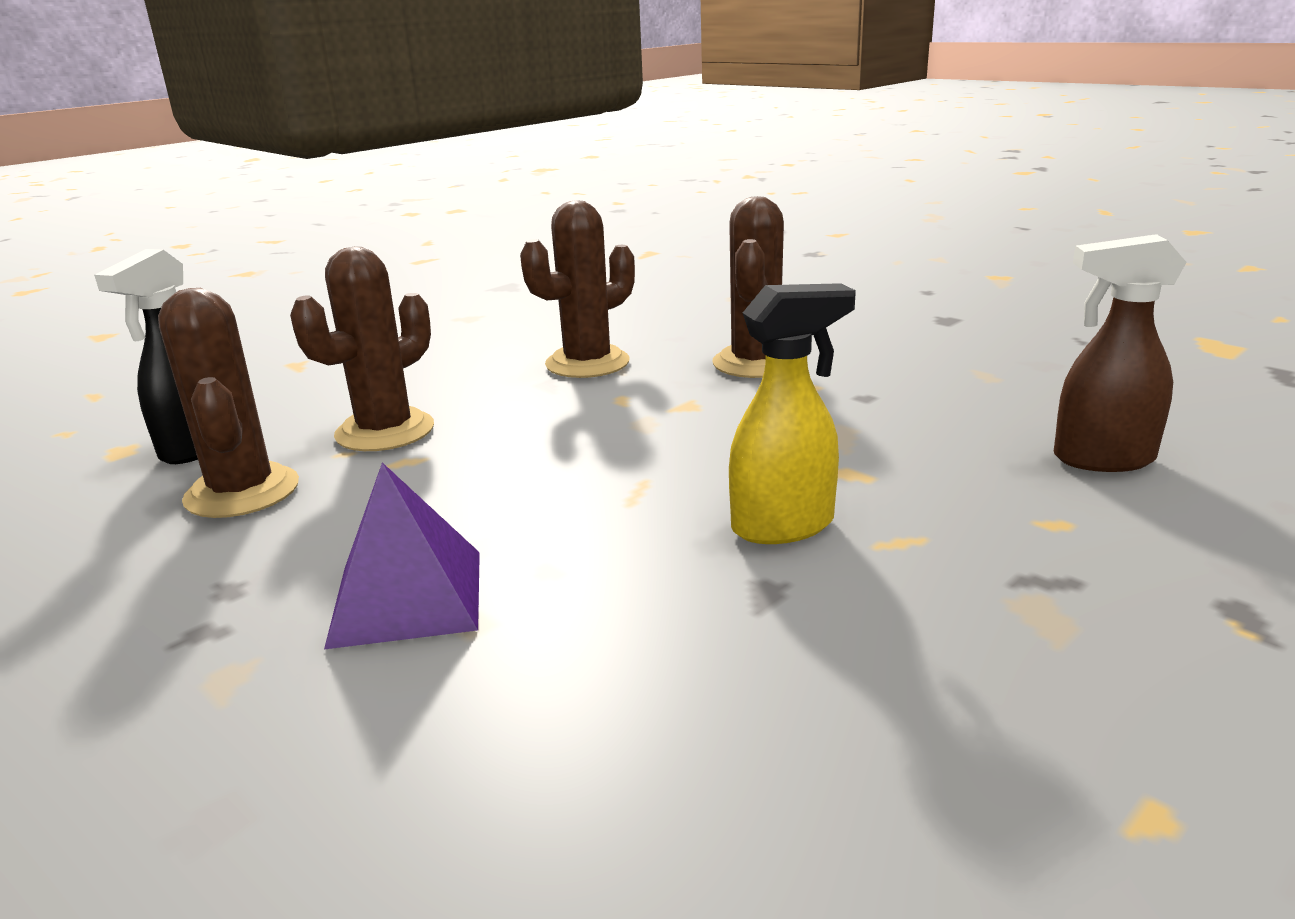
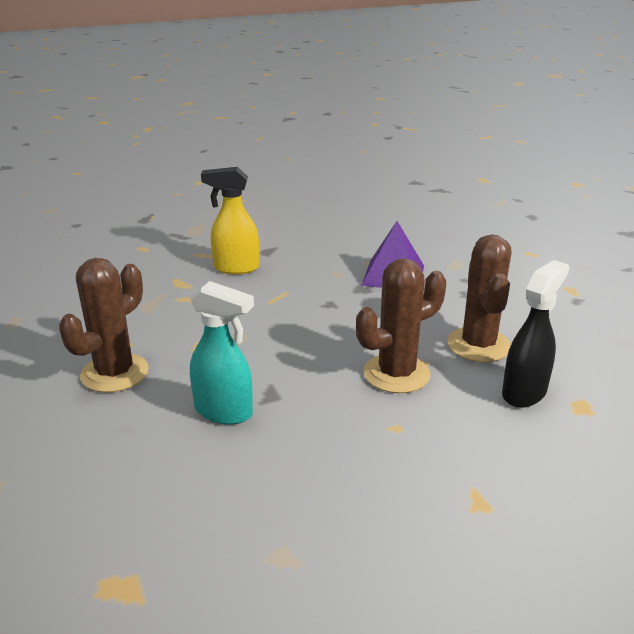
camera: 160 degrees left, 5 degrees up
brown cactus [520,200,635,378] -> turquoise spray bottle [190,281,254,425]
brown spray bottle [1054,234,1187,472] -> none

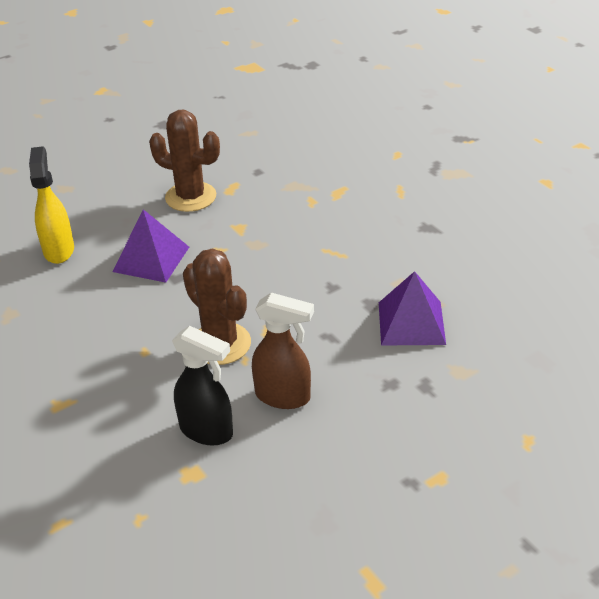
camera: 80 degrees right, 10 degrees up
turquoise spray bottle [190,281,254,425] -> purple pyramid [113,209,189,283]
yellow spray bottle [201,167,259,274] -> yellow spray bottle moved to [29,146,74,264]
brown cactus [447,234,511,362] -> brown spray bottle [252,293,314,409]

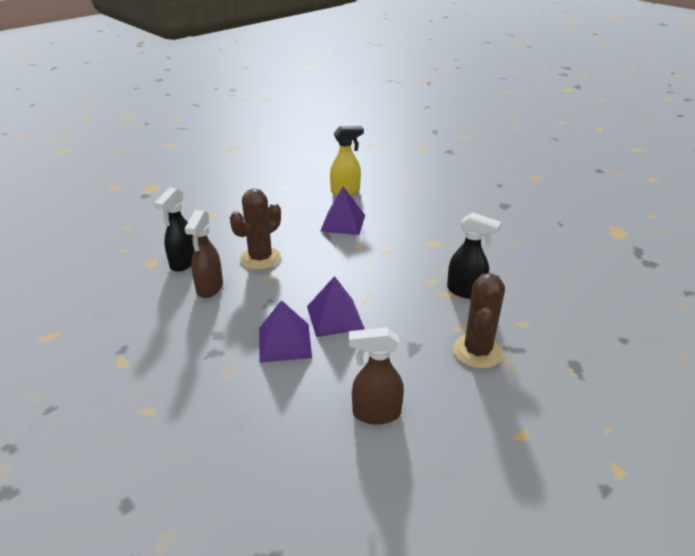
camera: 80 degrees right, 5 degrees down
brown cactus [149,110,220,212] -> brown cactus moved to [453,273,505,369]
none -> purple pyramid [307,276,364,337]
none -> brown spray bottle [349,327,404,425]
none -> black spray bottle [447,212,501,299]

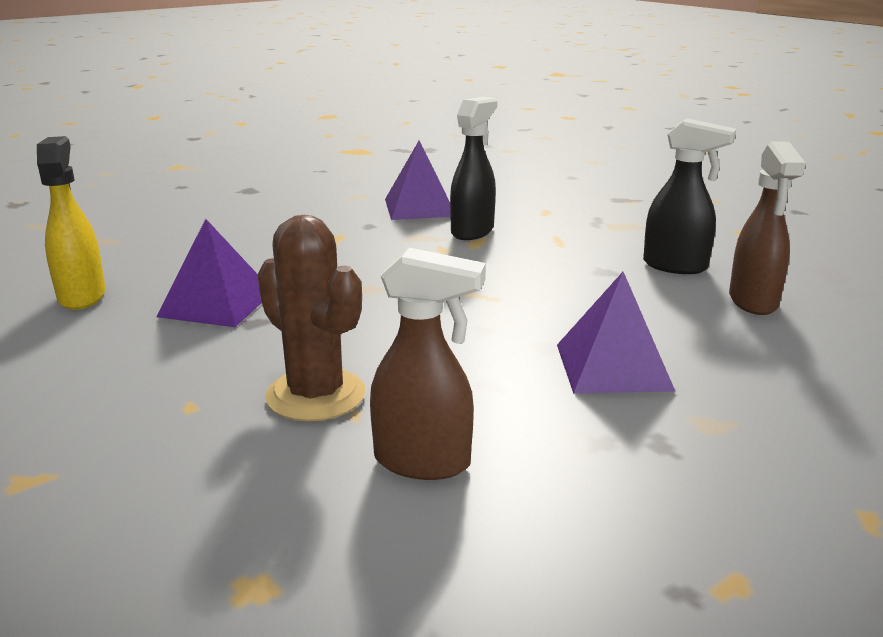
camera: 85 degrees left, 10 degrees down
black spray bottle [154,187,194,272] -> black spray bottle moved to [643,118,736,274]
purple pyramid [307,276,364,337] -> purple pyramid moved to [385,141,450,220]
brown cactus [453,273,505,369] -> none

